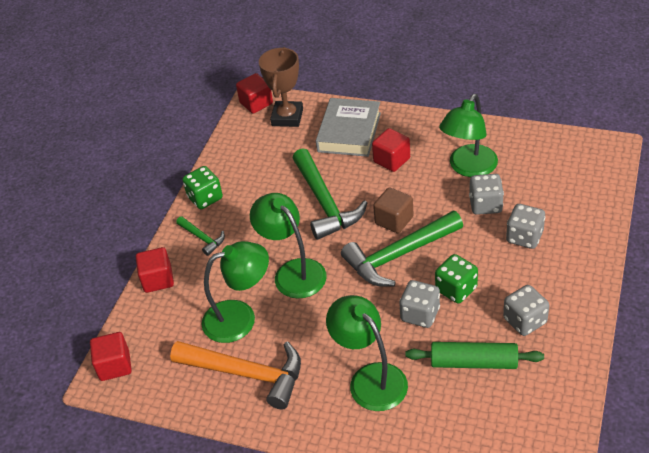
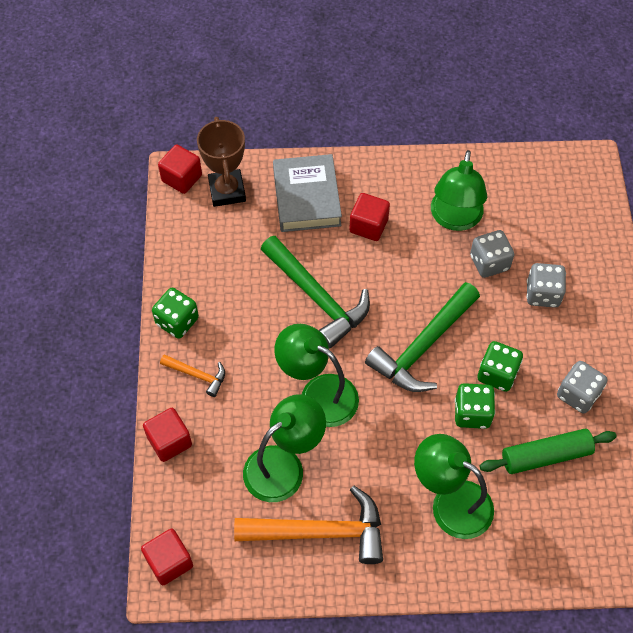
camera: 25 degrees left, 15 degrees up
green hammer [176,216,225,256] -> orange hammer [160,354,225,397]
brown cube [373,187,414,233] -> none
grey dice [399,280,440,328] -> green dice [455,383,495,429]

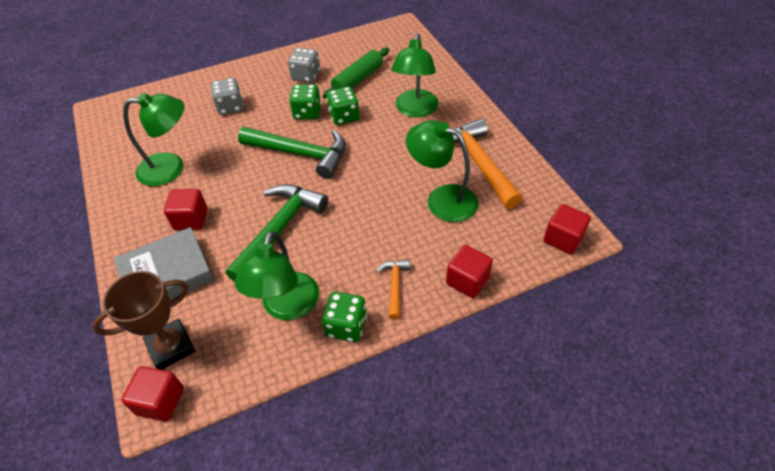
camera: 110 degrees left, 10 degrees down
green lamp [274,324,359,427] -> green lamp moved to [235,231,319,320]
grey dice [470,230,514,278] -> none
green rolling pin [480,429,617,474] -> green rolling pin turned 75 degrees clockwise [323,48,389,99]

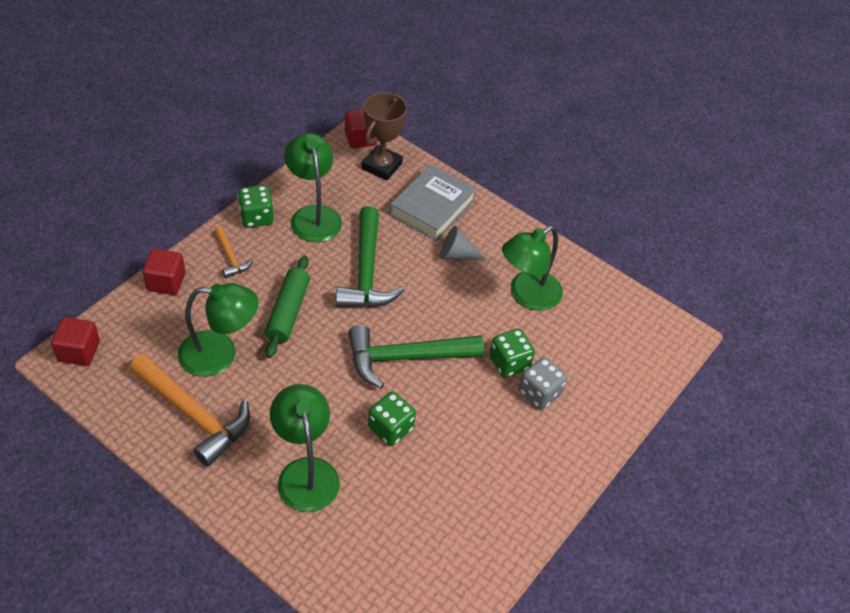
camera: 145 degrees right, 0 degrees up
red cube [164,189,207,230] -> grey cone [440,226,486,260]
grey dice [288,48,320,83] -> none
green dice [289,84,321,119] -> green dice moved to [489,328,535,378]
green rolling pin [323,48,389,99] -> green rolling pin moved to [265,256,310,358]

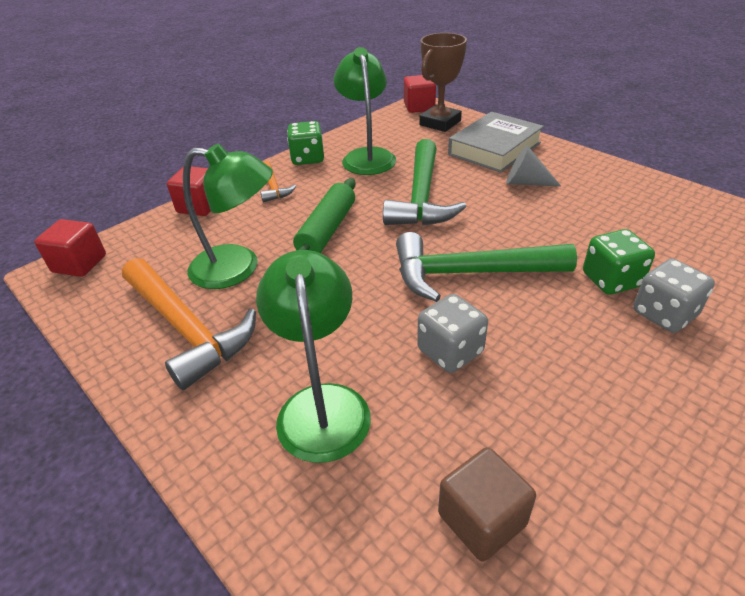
camera: 15 degrees right, 10 degrees down
green dice [368,391,416,446] -> grey dice [417,294,488,373]
green lamp [502,226,563,311] -> none
none -> brown cube [438,447,536,562]

